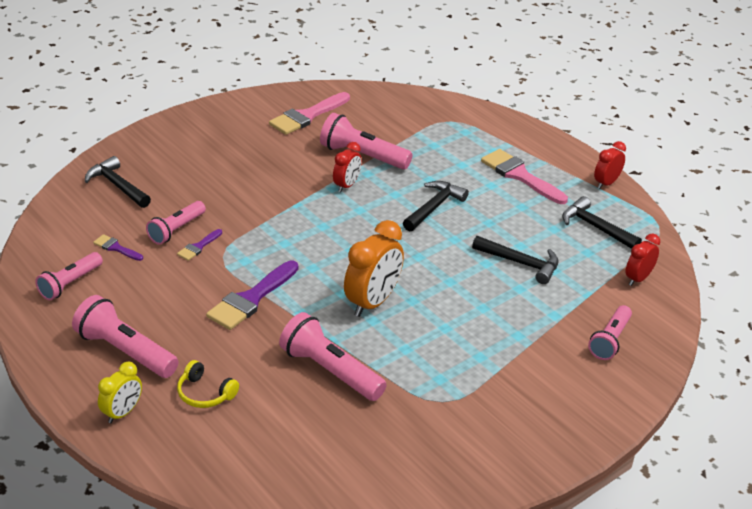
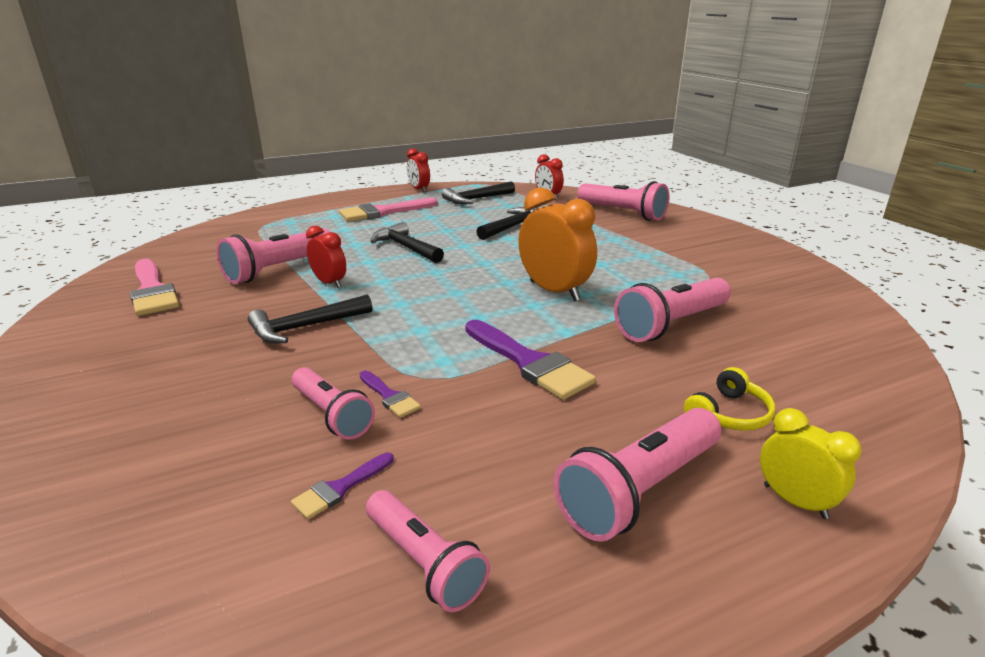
camera: 75 degrees left, 10 degrees down
black hammer [85,156,151,208] -> black hammer moved to [248,295,372,344]
pink flashlight [588,305,632,360] -> pink flashlight [577,181,669,221], size x1.50

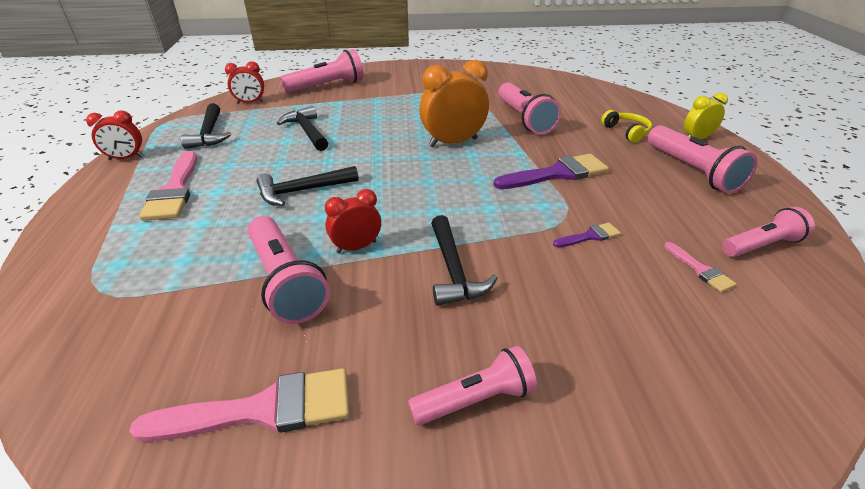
camera: 70 degrees left, 10 degrees up
purple brush [291,453,394,519] -> pink brush [664,242,736,292]
pink flashlight [292,367,375,440] -> pink flashlight moved to [408,346,537,425]

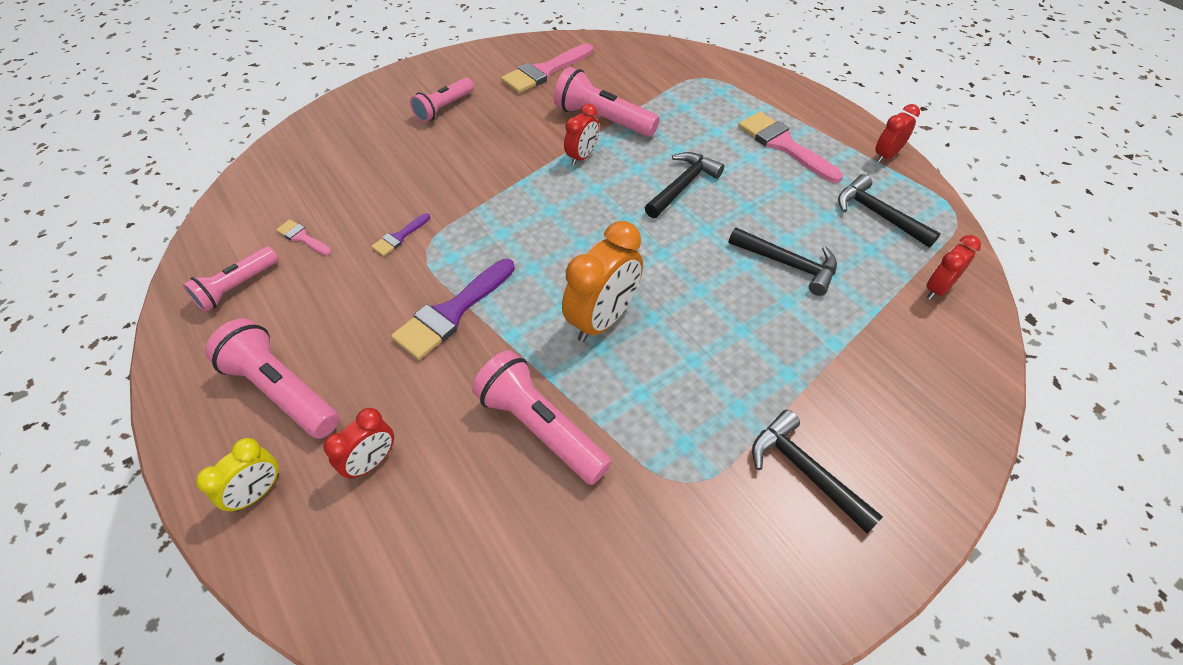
camera: 150 degrees right, 15 degrees up
pink flashlight [280,49,364,93] -> none
black hammer [431,215,498,306] -> black hammer moved to [752,410,883,533]
yellow headphones [601,110,652,143] -> red clock [323,408,394,479]

